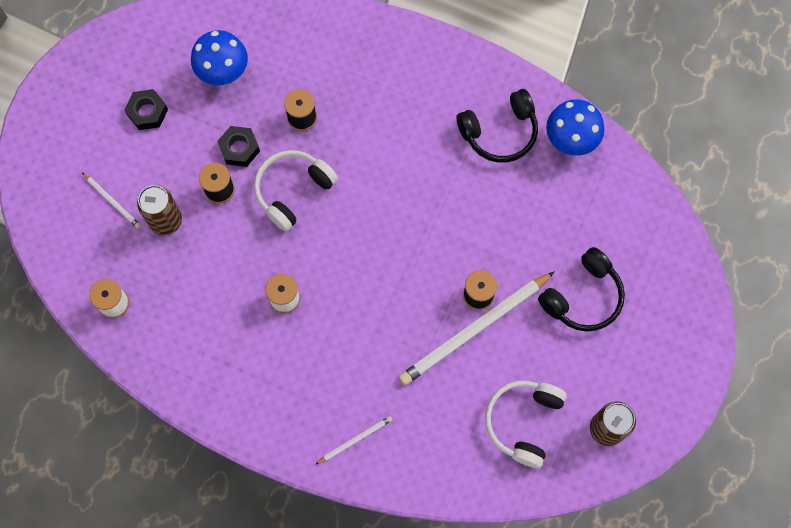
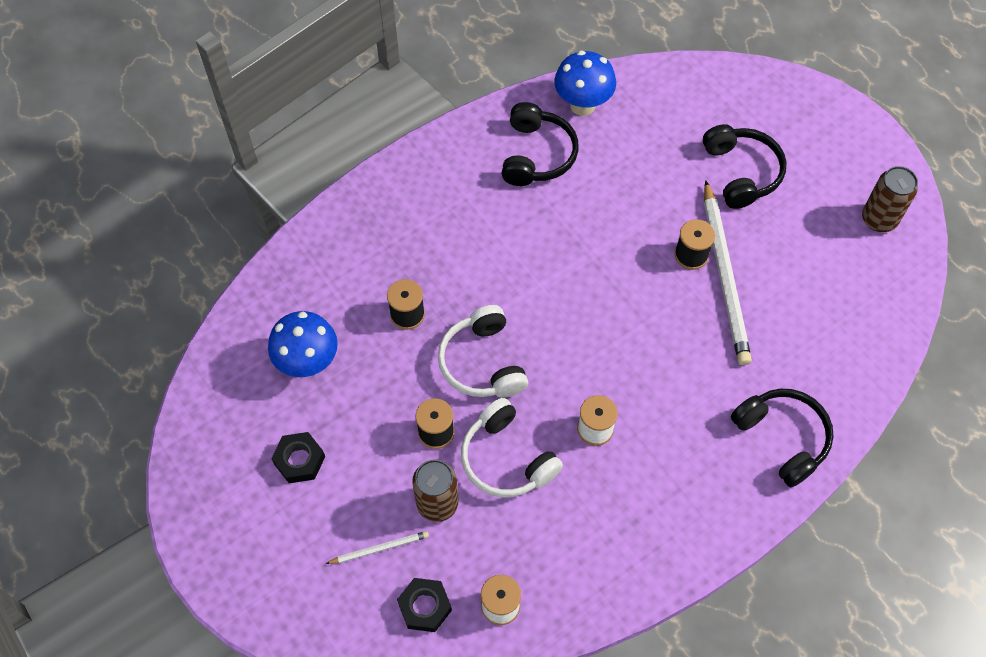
camera: 60 degrees left, 10 degrees down
black nut [217,126,260,167] -> black nut moved to [397,578,452,632]
white pencil [315,416,392,465] -> black headphones [731,389,834,487]
white headphones [485,381,567,468] -> white headphones moved to [461,398,563,498]

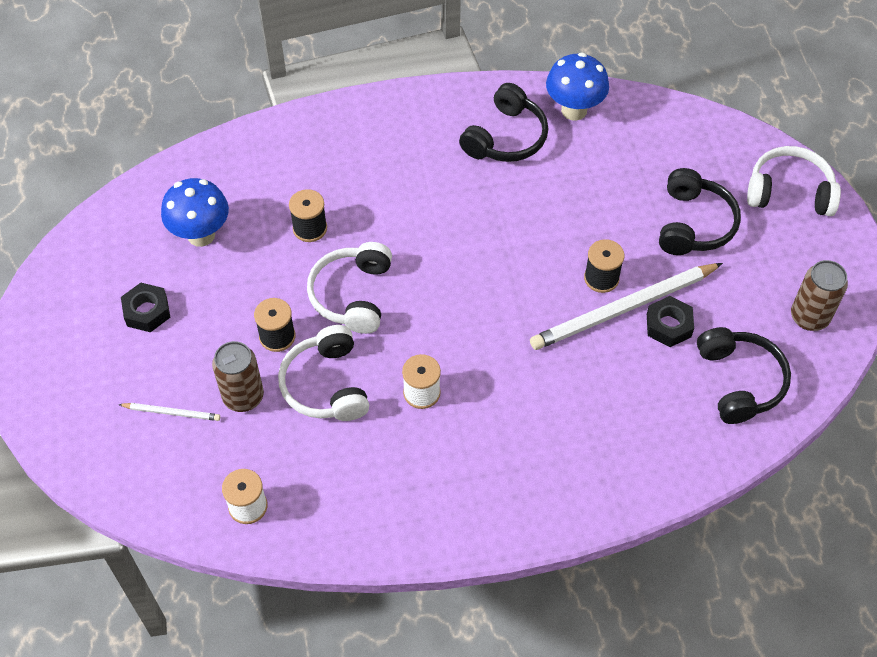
camera: 25 degrees right, 5 degrees down
black nut [397,578,452,632] -> black nut moved to [647,296,694,347]
white pencil [704,180,752,365] -> white pencil turned 45 degrees clockwise [530,263,723,350]
black headphones [731,389,834,487] -> black headphones moved to [697,327,791,424]
none -> white headphones [747,146,841,216]

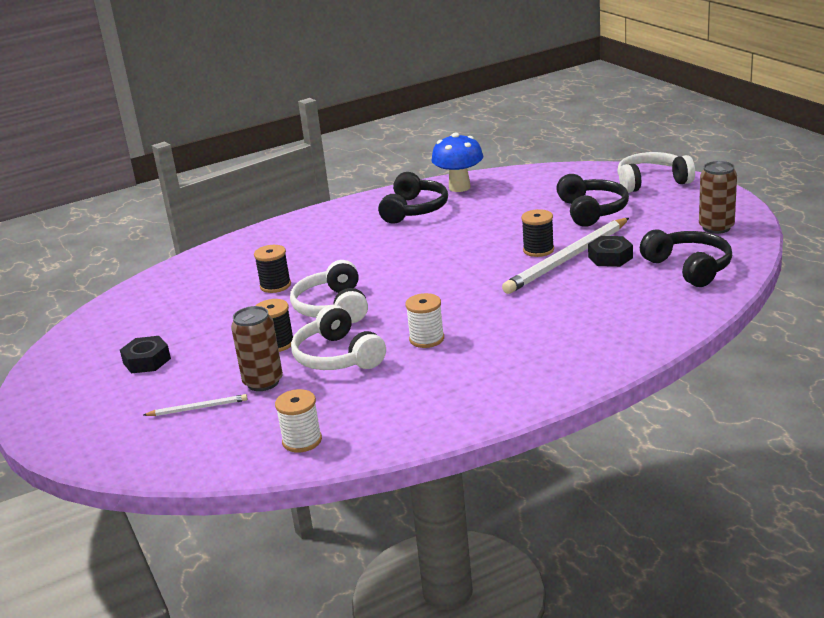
camera: 15 degrees left, 30 degrees down
blue mushroom [161,178,229,247] -> none

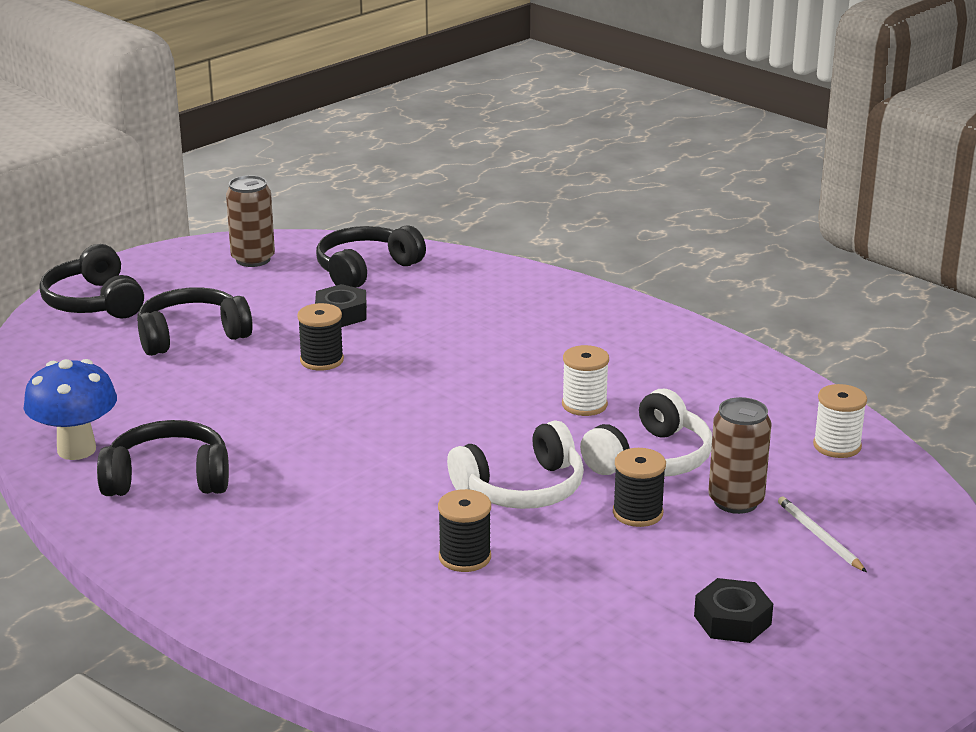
camera: 110 degrees left, 0 degrees up
white pencil [502,218,629,294] -> none
white headphones [617,152,695,193] -> black headphones [39,244,144,318]

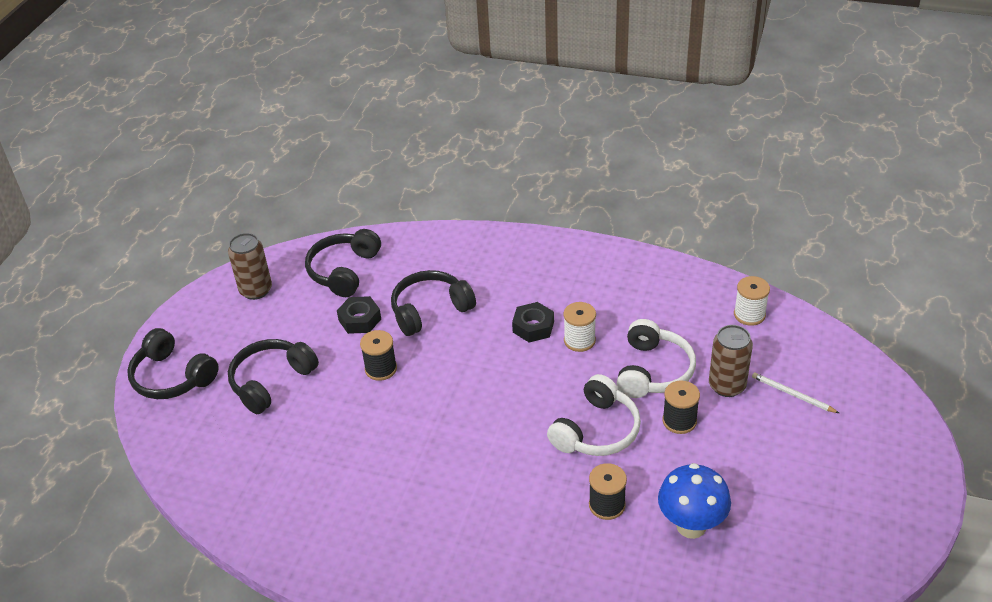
camera: 25 degrees left, 15 degrees up
blue mushroom [23,359,117,460] -> blue mushroom moved to [658,463,731,539]
black headphones [97,420,229,496] -> black headphones moved to [391,270,476,336]
black nut [694,578,773,643] -> black nut moved to [512,302,554,343]

